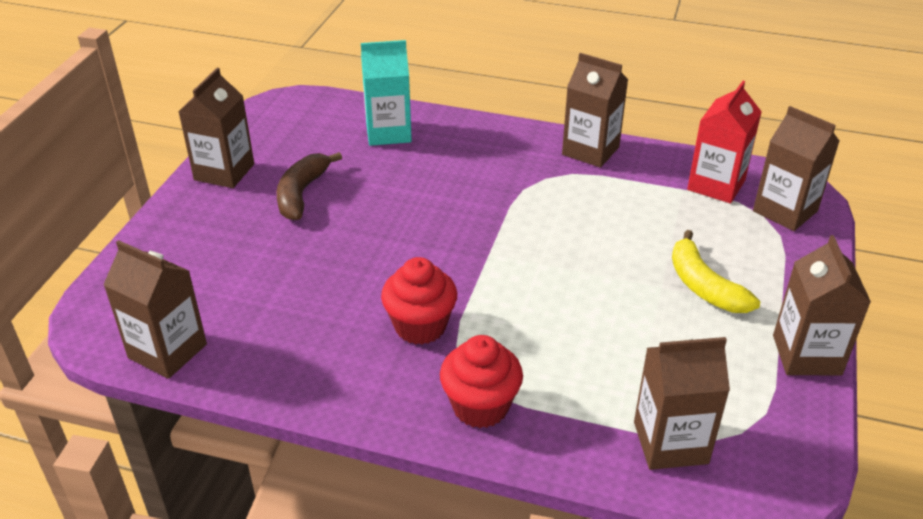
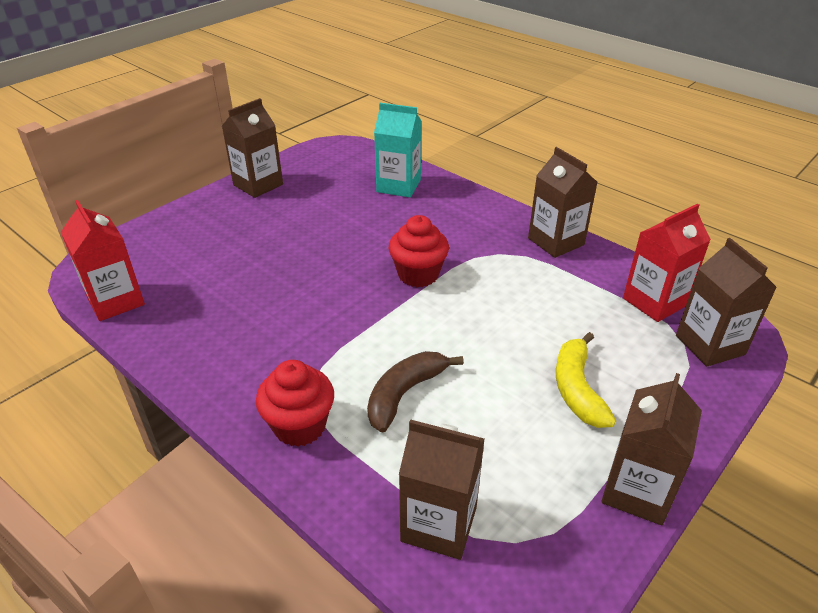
camera: 25 degrees right, 0 degrees up
brown carton [103,240,207,379] -> red carton [61,200,145,321]
brown banana [276,152,342,220] -> brown banana moved to [367,351,464,433]
red cupcake [381,257,457,345] -> red cupcake moved to [389,215,449,287]

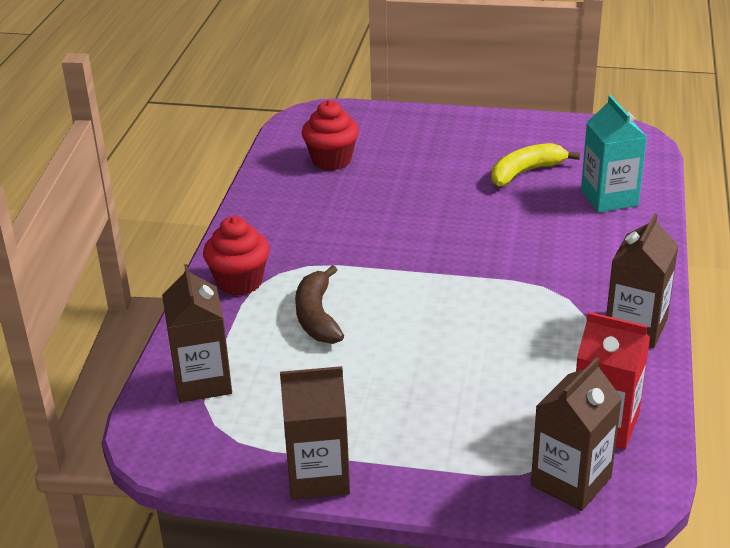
camera: 60 degrees right, 5 degrees down
red carton [61,200,145,321] -> none
brown carton [222,98,283,198] -> none
brown banana [367,351,464,433] -> brown banana turned 105 degrees counterclockwise [295,265,344,344]
red cupcake [389,215,449,287] -> red cupcake moved to [302,100,359,170]
yellow banana [556,332,616,428] -> yellow banana moved to [491,143,580,187]

